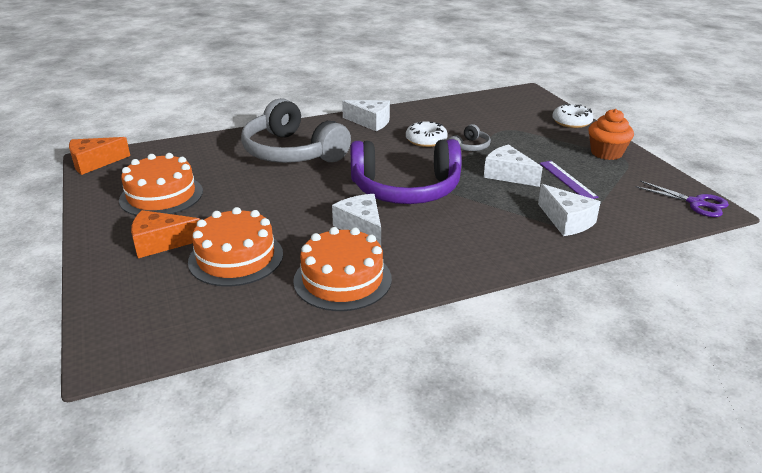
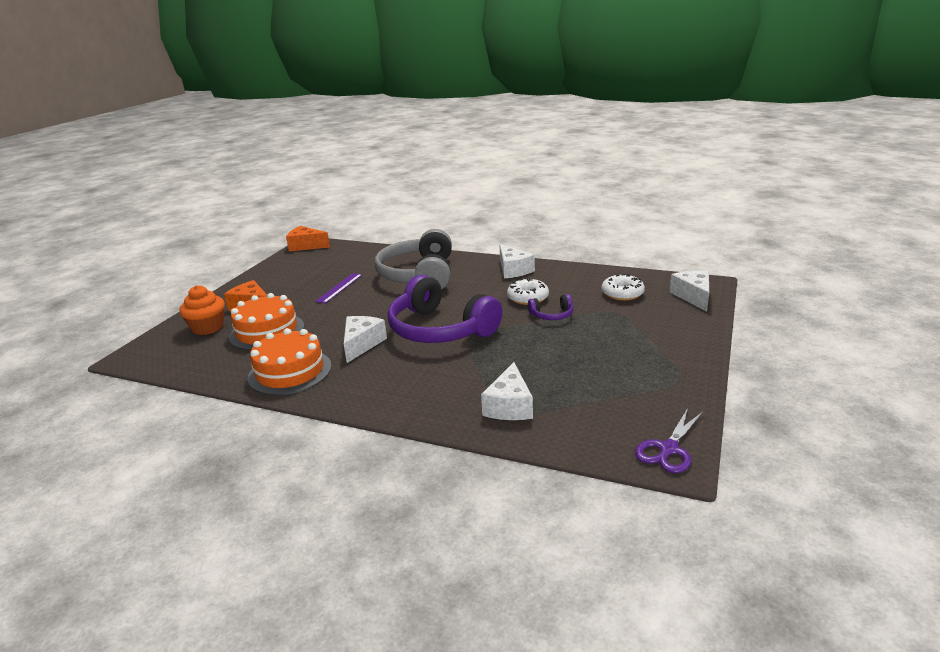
camera: 45 degrees right, 5 degrees down
orange cake [119,153,203,216] -> none
grey headphones [448,124,491,151] -> purple headphones [528,294,573,320]
white cheese [484,144,543,187] -> white cheese moved to [670,270,709,312]
purple ruler [539,161,599,199] -> purple ruler moved to [315,273,362,304]
white donut [552,103,594,128] -> white donut moved to [601,274,645,301]
orange cupcake [589,109,634,160] -> orange cupcake moved to [179,285,225,335]
purple scissors [635,181,729,217] -> purple scissors turned 45 degrees clockwise [635,408,703,473]

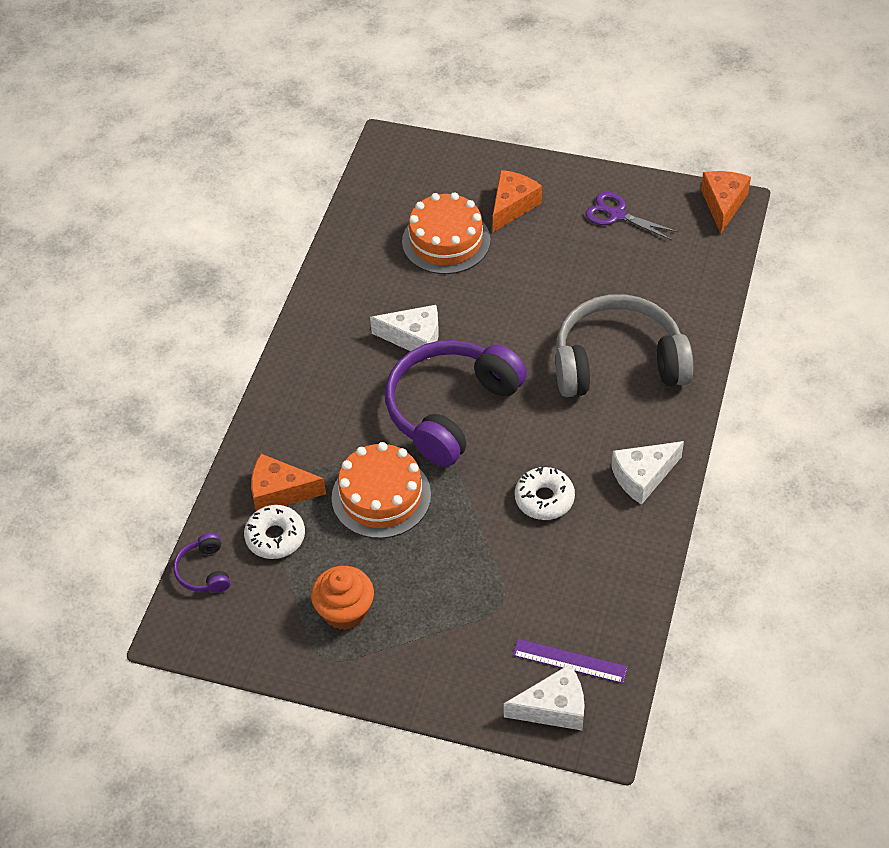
camera: 85 degrees right, 25 degrees up
orange cupcake [179,285,225,335] -> orange cupcake moved to [311,566,374,630]
orange cake [248,328,332,395] -> orange cake moved to [332,442,431,539]
purple ruler [315,273,362,304] -> purple ruler moved to [513,639,628,684]
white cheese [481,362,533,420] -> orange cheese [251,454,326,511]
purple headphones [528,294,573,320] -> purple headphones moved to [173,533,230,593]
white donut [601,274,645,301] -> white donut moved to [244,505,305,559]
purple scissors [635,408,703,473] -> purple scissors moved to [585,192,678,240]

